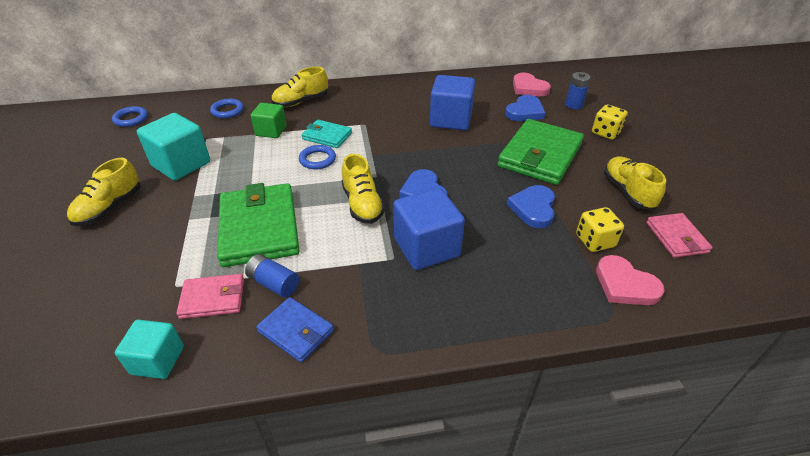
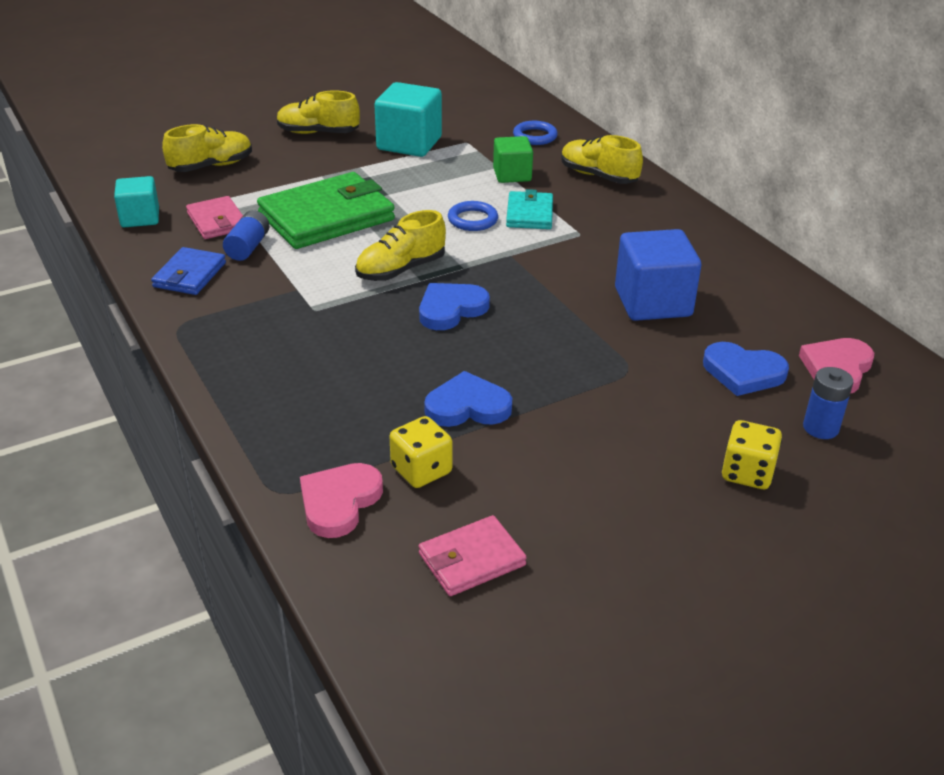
camera: 70 degrees right, 5 degrees down
blue ring [112,106,148,127] -> none
blue cube [393,188,465,270] -> none
green wallet [498,119,584,185] -> none
yellow shoe [604,156,666,210] -> yellow shoe moved to [162,124,252,172]

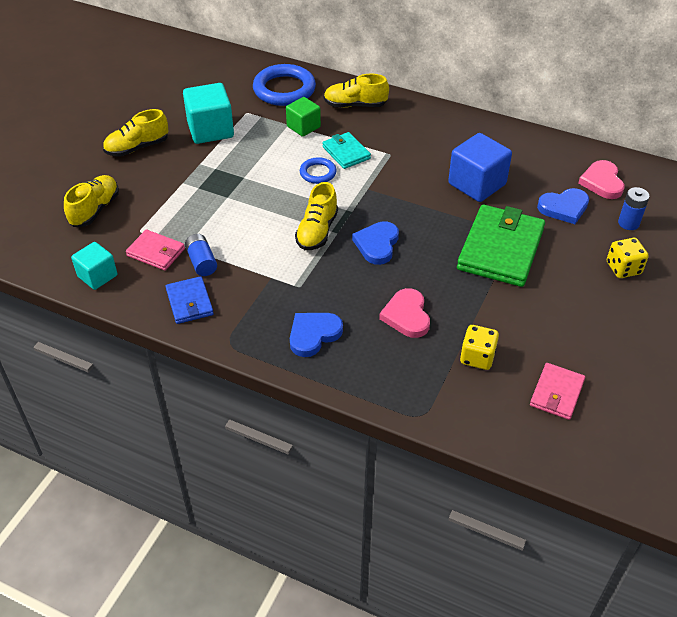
camera: 35 degrees left, 10 degrees up
green wallet [257,172,395,249] -> green wallet moved to [457,204,545,287]
pink heart [300,463,383,538] -> pink heart moved to [379,288,430,338]
blue heart [424,371,512,427] -> blue heart moved to [290,313,343,357]
blue ring [513,121,558,145] -> blue ring [253,64,316,106], size x1.89

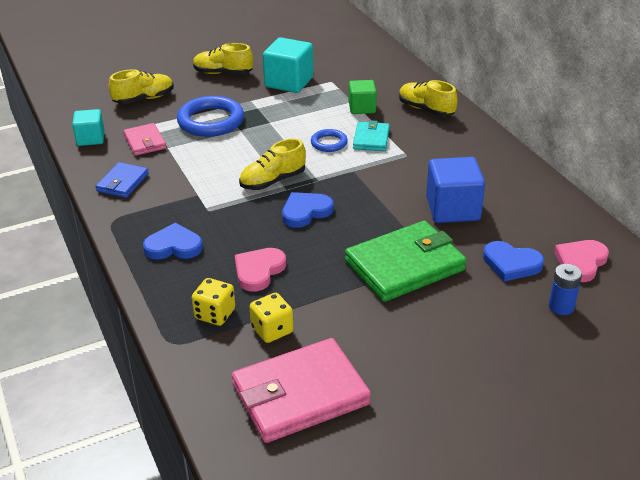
camera: 40 degrees right, 10 degrees down
blue battery [185,234,217,276] -> none
blue ring [253,64,316,106] -> blue ring moved to [177,96,244,137]
pink wallet [530,363,585,420] -> pink wallet [232,338,371,443], size x1.89
yellow dice [607,238,649,278] -> yellow dice moved to [192,278,235,326]

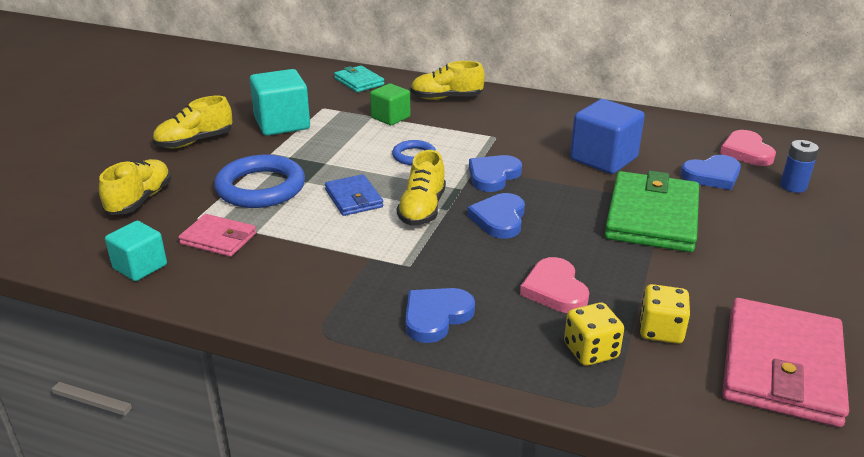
camera: 45 degrees left, 5 degrees down
blue wallet [95,162,149,198] -> blue wallet moved to [325,174,383,216]
turquoise wallet [353,120,390,151] -> turquoise wallet moved to [334,66,384,92]
none -> blue heart [469,155,522,192]

